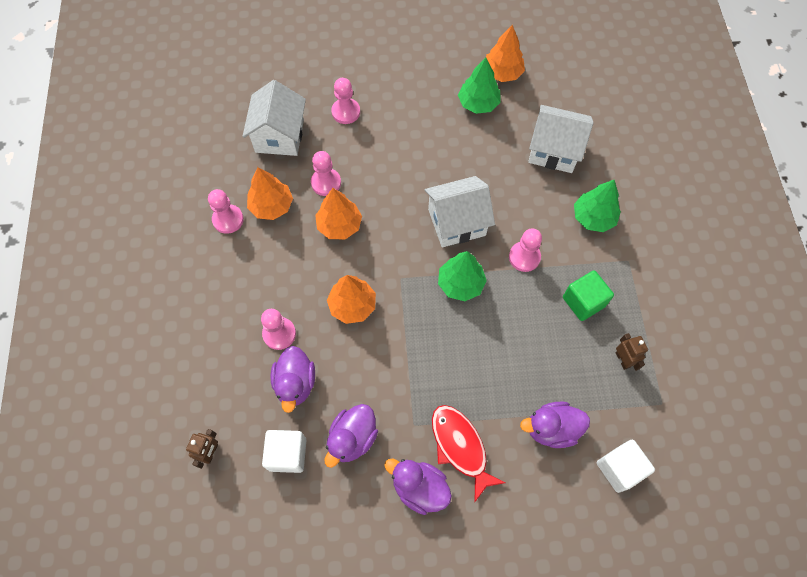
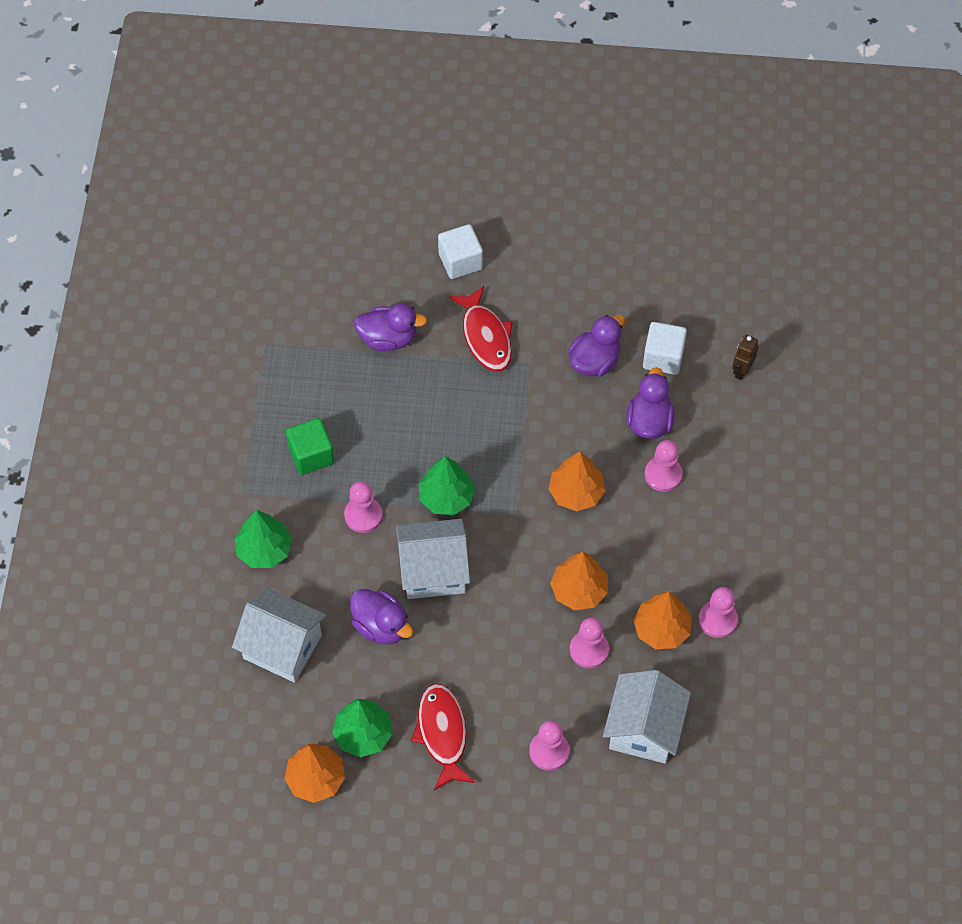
camera: 170 degrees left, 5 degrees down
purple duck [384,459,452,515] -> purple duck moved to [350,589,413,645]
white cube [597,440,655,493] -> white cube moved to [438,224,483,279]
brown robot [616,333,648,371] -> none
none -> red fish [411,683,475,790]

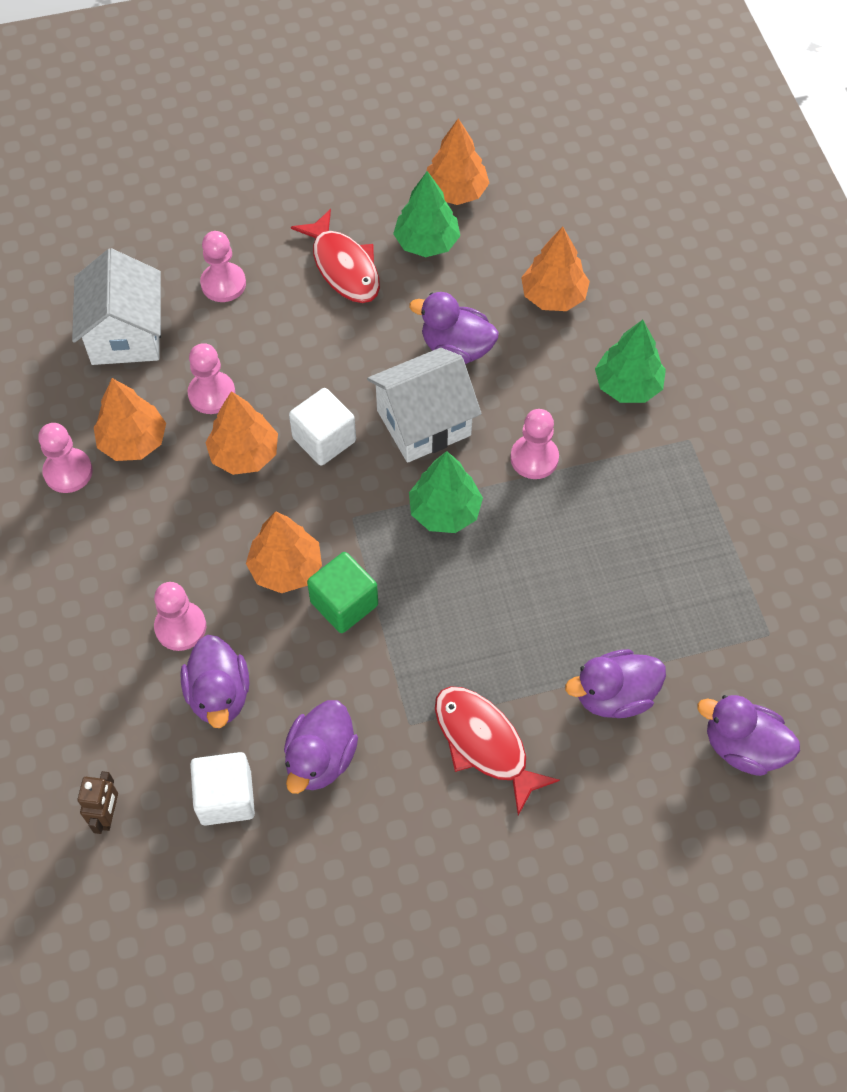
camera: 160 degrees right, 0 degrees up
white house [232,588,326,683] -> orange tree [521,226,590,311]
green cube [286,418,334,475] -> green cube moved to [307,552,378,633]
white cube [438,224,483,279] -> white cube moved to [289,388,356,466]
none -> purple duck [698,695,800,776]

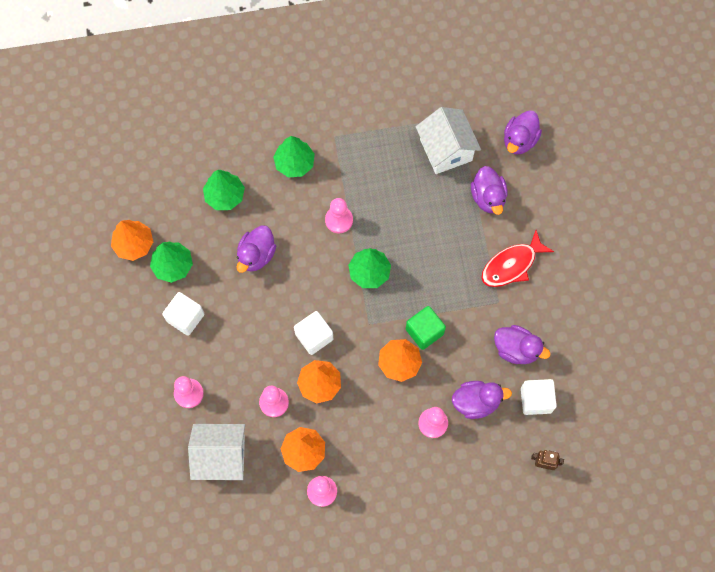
camera: 85 degrees left, 10 degrees up
red fish [291,209,380,303] -> white cube [162,292,204,336]
white house [367,348,482,463] -> white house moved to [416,107,481,174]
orange tree [521,226,590,311] -> green tree [203,170,245,210]

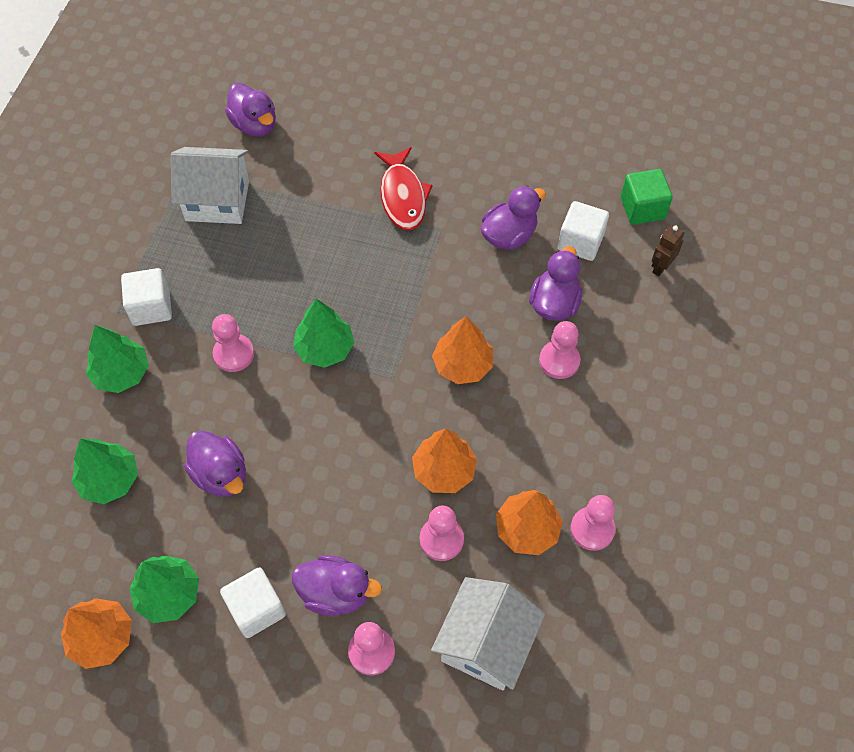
camera: 65 degrees left, 10 degrees down
white cube [294,311,333,355] -> white cube moved to [121,268,172,326]
green cube [406,306,446,350] -> green cube moved to [621,169,673,225]
purple duck [471,166,508,215] -> purple duck moved to [292,555,382,616]

